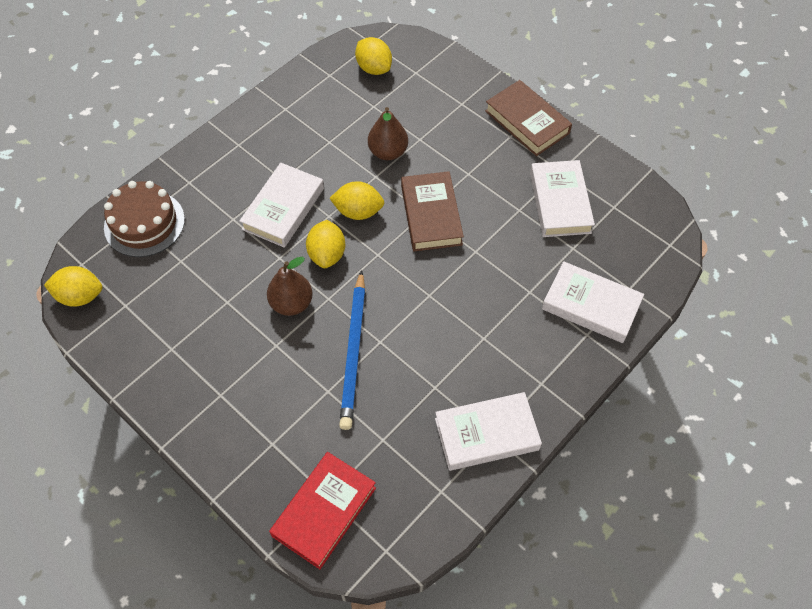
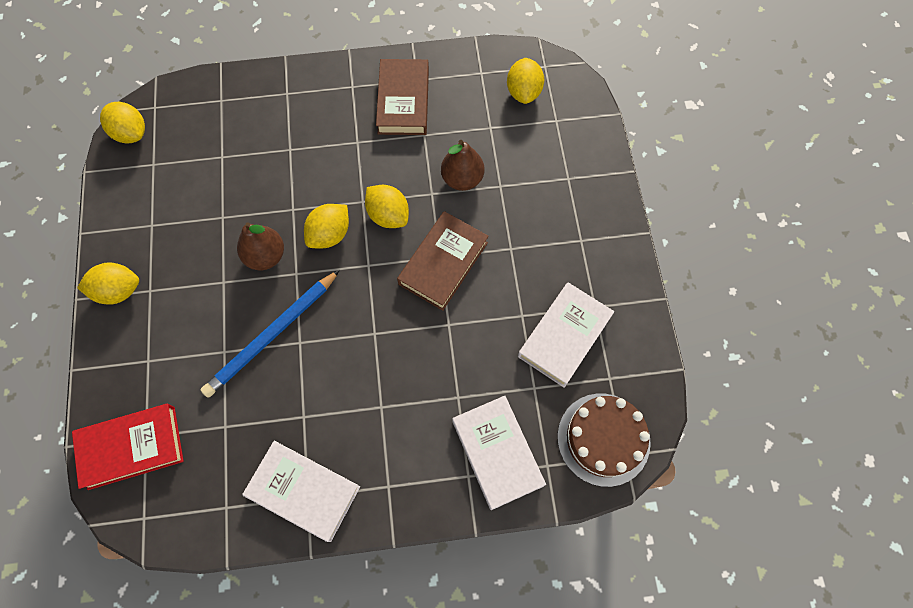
camera: 40 degrees right, 10 degrees up
brown cake [104,181,185,257] -> brown cake moved to [557,393,651,487]
white book [239,163,324,248] -> none
brown book [485,80,572,156] -> brown book moved to [376,59,429,135]
none -> yellow lemon [77,262,139,305]

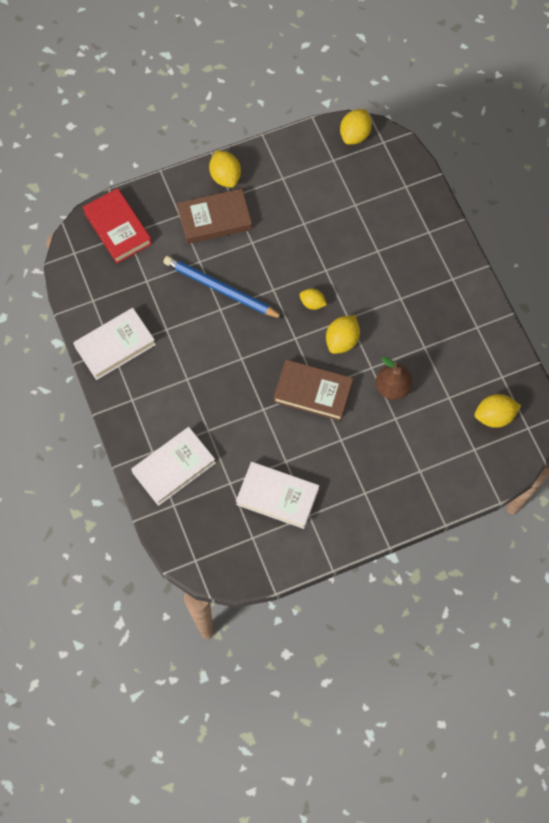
camera: 75 degrees right, 0 degrees up
brown pear [237,222,284,270] -> none
white book [242,441,360,542] -> white book turned 45 degrees clockwise [73,308,156,380]
yellow lemon [304,204,349,249] -> yellow lemon [300,289,327,310], size x0.64
brown book [376,59,429,135] -> brown book moved to [177,189,252,244]
brown cake [557,393,651,487] -> none

